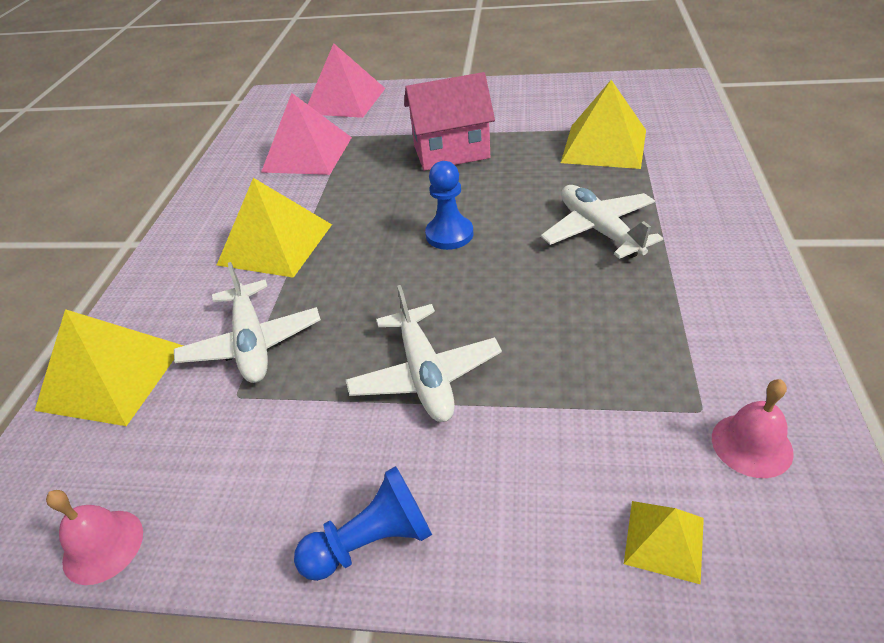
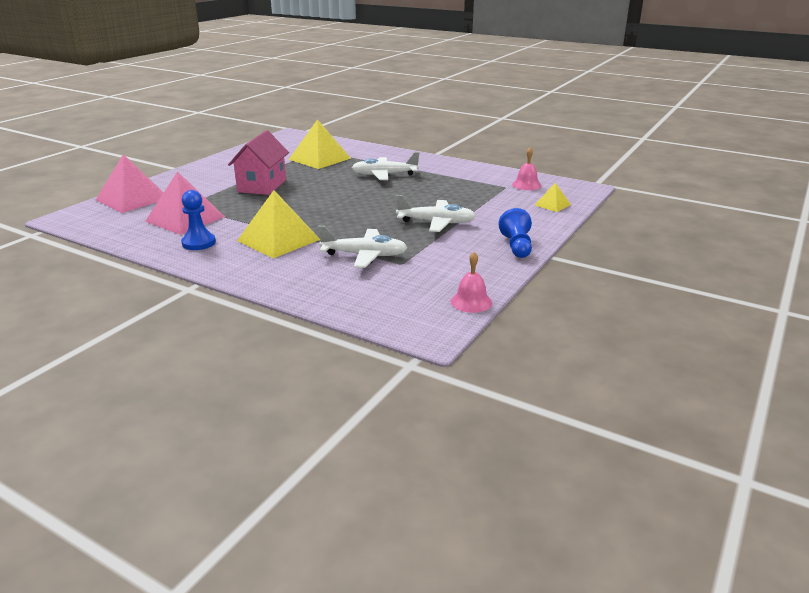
camera: 70 degrees left, 15 degrees down
yellow pyramid [35,309,184,426] -> none
blue pawn [425,161,473,250] -> blue pawn moved to [181,190,216,250]

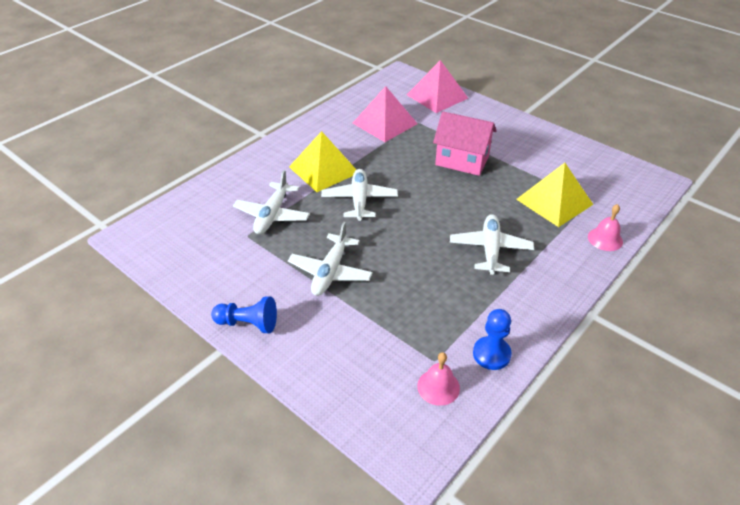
camera: 100 degrees right, 15 degrees up
blue pawn [181,190,216,250] -> blue pawn moved to [473,309,512,370]
pink bell [450,252,492,313] -> pink bell moved to [588,204,623,251]
yellow pyramid [535,183,571,212] -> none
none -> white plane [321,169,398,221]

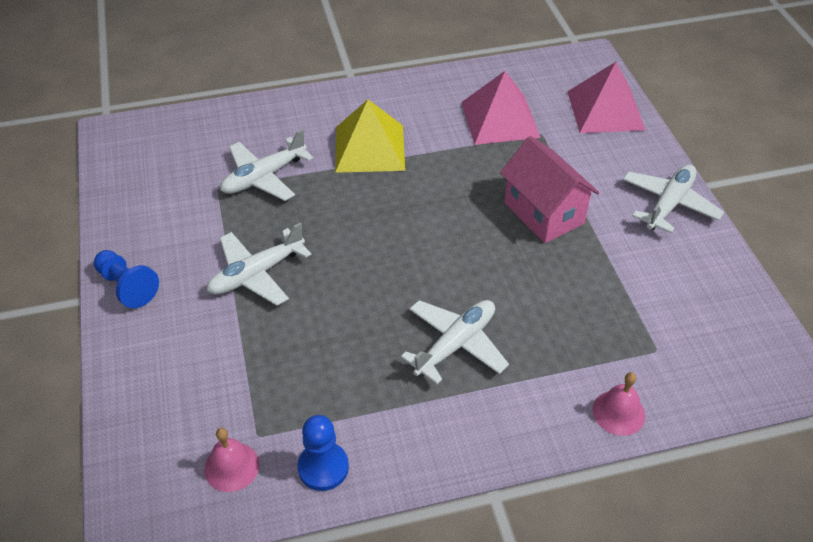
camera: 35 degrees right, 5 degrees up
white plane [321,169,398,221] -> white plane moved to [623,164,724,233]
yellow pyramid [516,163,593,227] -> none

